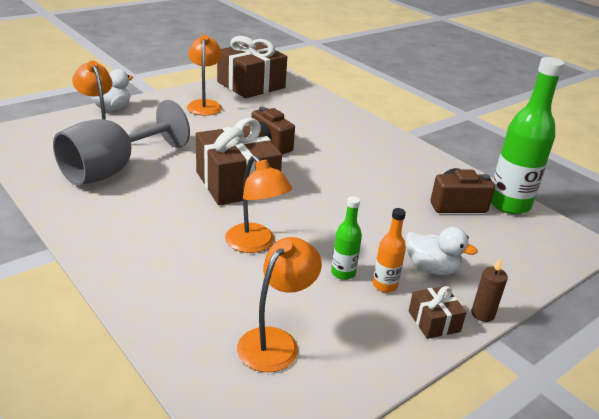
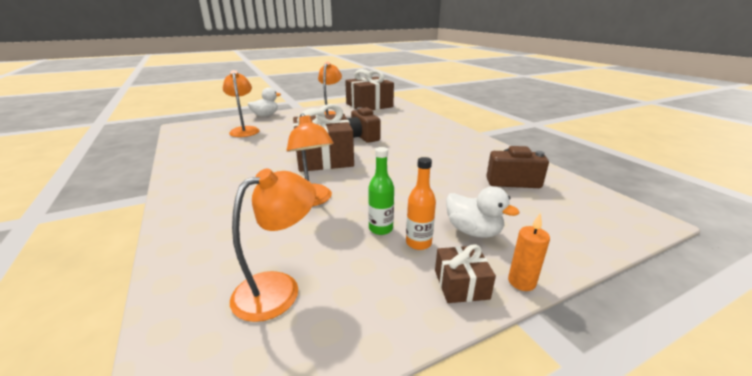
camera: 15 degrees right, 5 degrees down
grey goblet [53,100,190,185] -> none
brown candle [472,258,508,322] -> orange candle [508,212,550,291]
green bottle [491,57,565,214] -> none

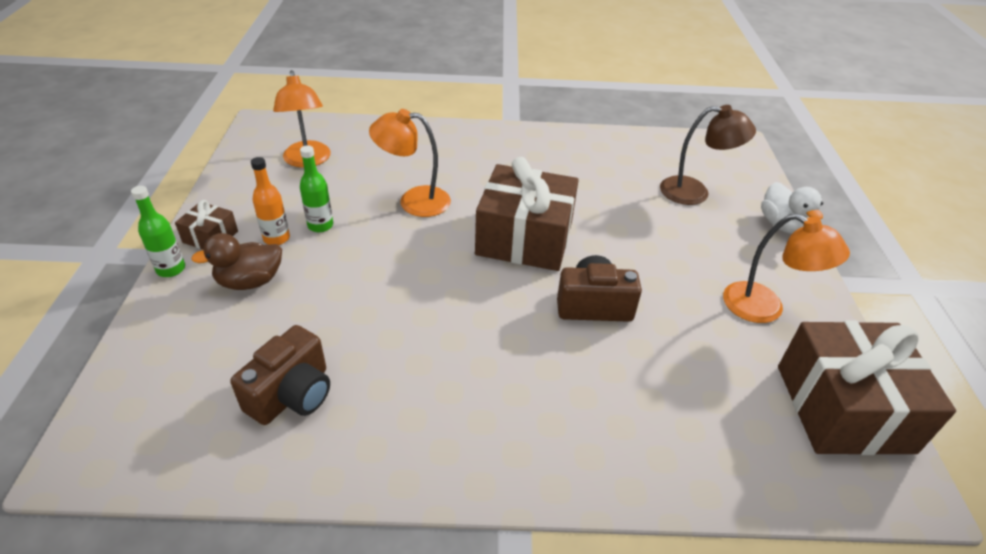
camera: 115 degrees right, 15 degrees up
orange lamp [223,70,260,137] -> brown lamp [660,105,756,205]
white duck [446,186,519,238] -> brown duck [191,233,282,290]
orange candle [508,212,550,291] -> green bottle [131,186,185,277]

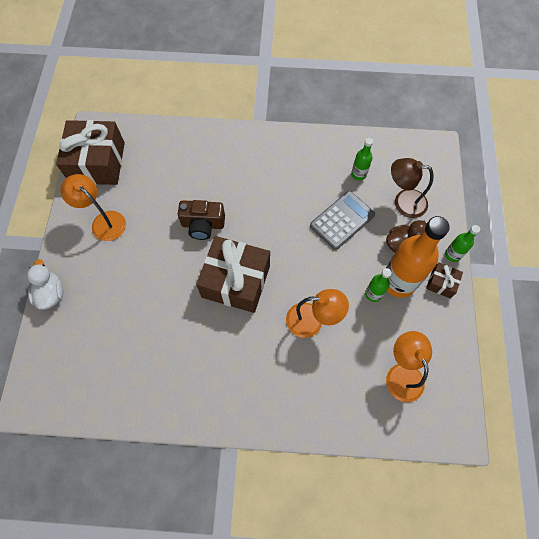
camera: 175 degrees left, 25 degrees up
brown camera [230,325,330,425] -> green bottle [351,138,373,181]
orange bottle [251,157,290,245] -> orange bottle [386,216,450,298], size x2.07
brown lamp [660,105,756,205] -> brown lamp moved to [391,158,434,218]
none -> grey calculator [310,191,375,250]

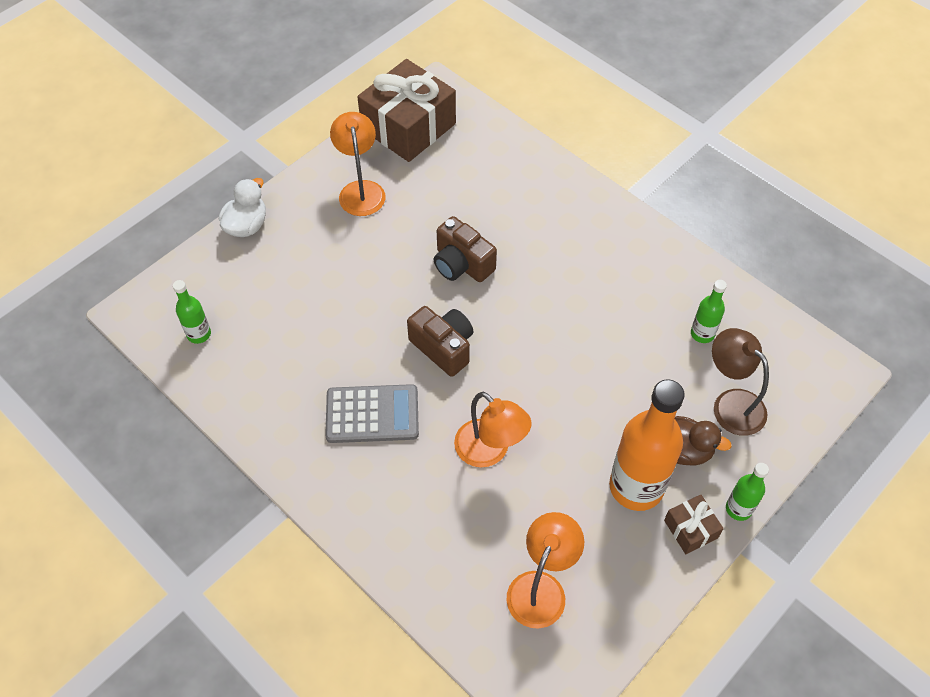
camera: 40 degrees right, 10 degrees down
brown gift [196,236,270,313] -> brown camera [407,306,474,377]
grey calculator [310,191,375,250] -> grey calculator moved to [325,384,419,443]
green bottle [365,268,392,302] -> green bottle moved to [173,280,211,344]

